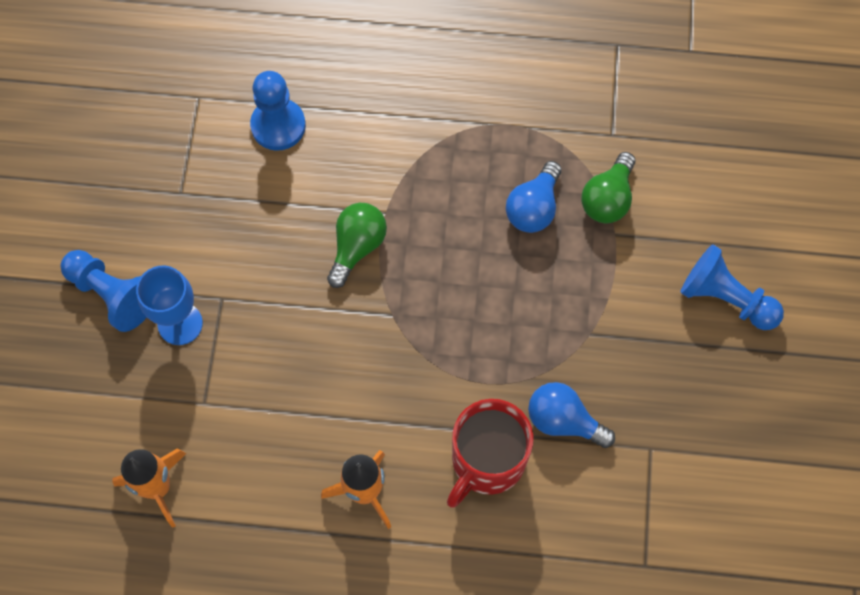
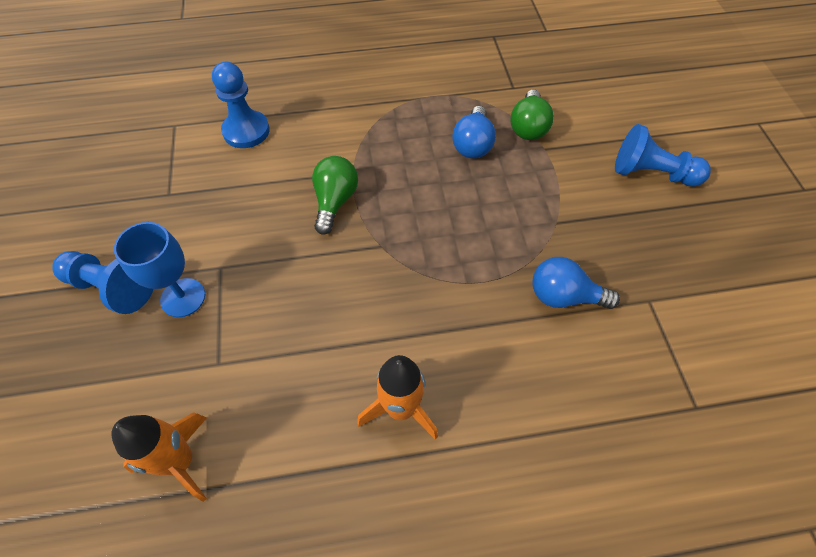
camera: 15 degrees left, 10 degrees down
red mug [447,399,534,507] -> none

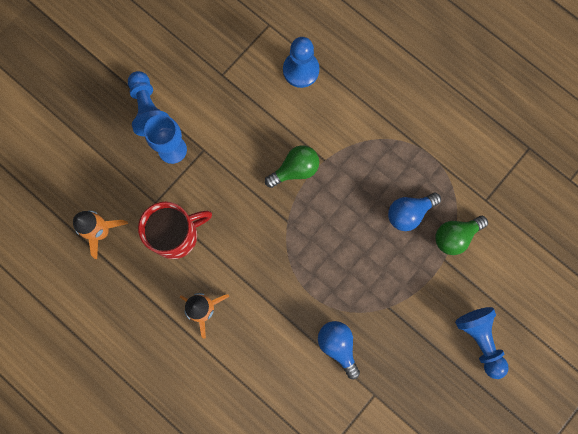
camera: 50 degrees right, 20 degrees up
none -> red mug [138,202,212,259]

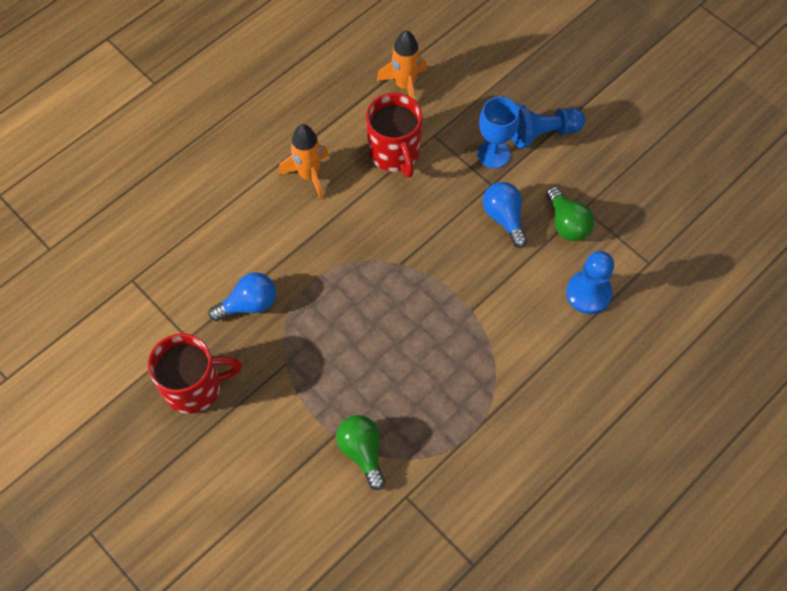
camera: 95 degrees right, 15 degrees down
green light bulb [265,145,319,188] -> green light bulb moved to [546,187,595,241]
blue light bulb [388,193,441,231] -> blue light bulb moved to [483,182,527,248]
blue pawn [455,307,509,379] -> none
none -> red mug [148,333,242,414]

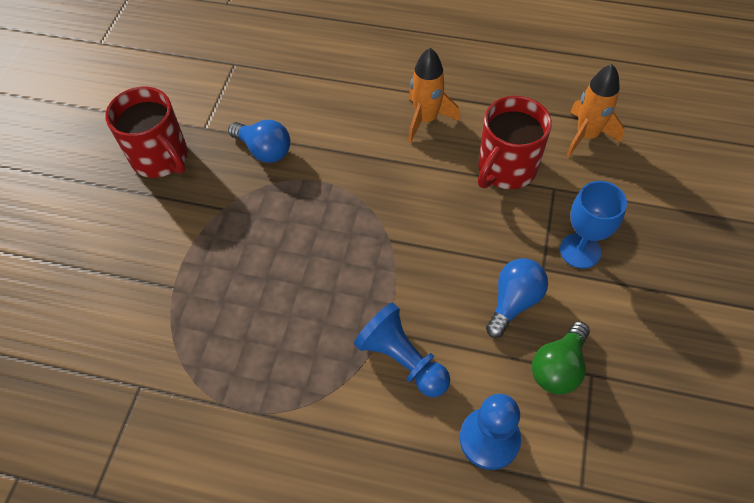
camera: 60 degrees right, 5 degrees down
green light bulb [336,415,385,490] -> none
blue pawn [512,105,585,148] -> blue pawn moved to [354,303,450,397]

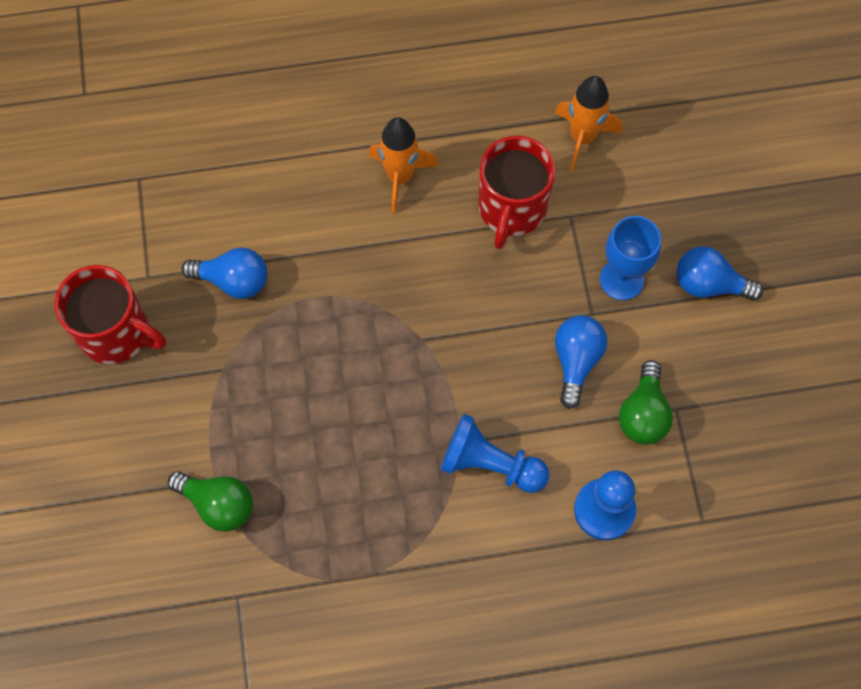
camera: 25 degrees left, 10 degrees up
none -> green light bulb [168,471,253,531]
none -> blue light bulb [677,247,763,301]

